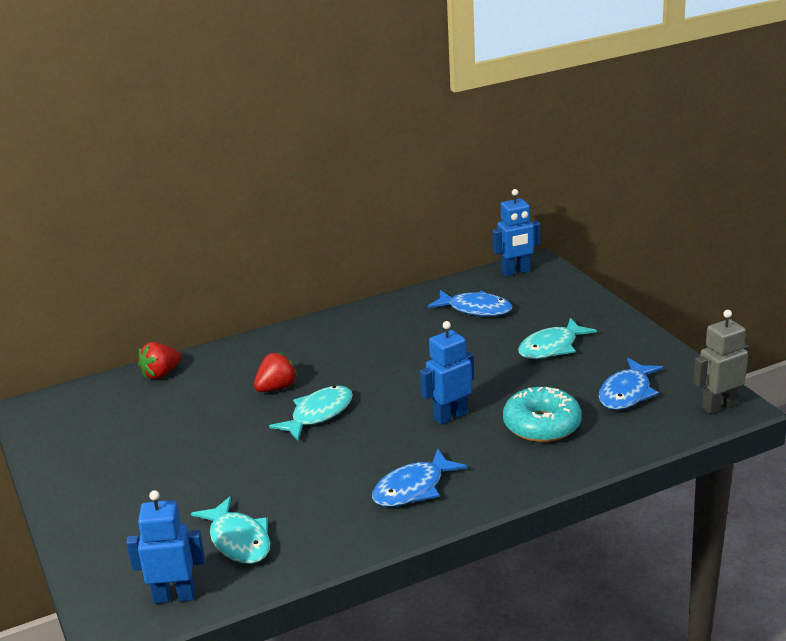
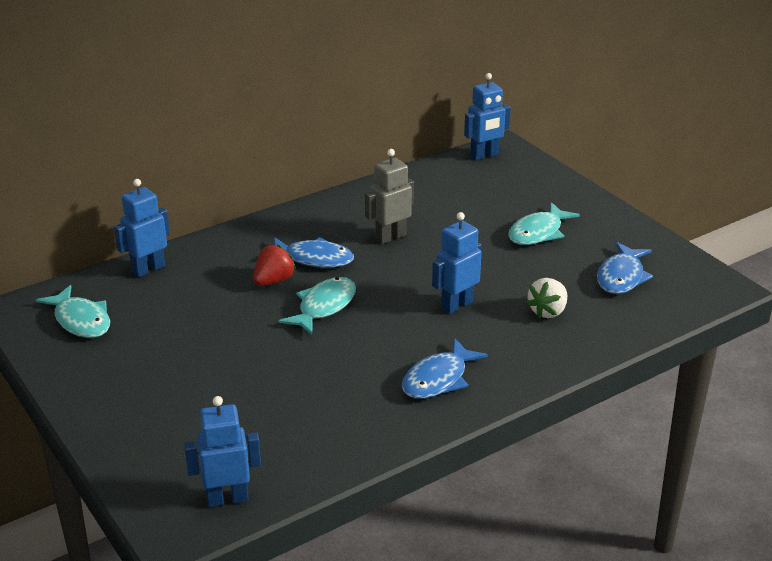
camera: 10 degrees left, 5 degrees up
red strawberry [138,342,181,379] -> blue robot [114,179,170,277]
turquoise fish [191,496,270,564] -> turquoise fish moved to [36,285,110,338]
blue fish [428,290,512,316] -> blue fish moved to [274,237,354,268]
turquoise donut [503,387,582,442] -> white strawberry [526,278,567,318]
grey robot [694,310,749,414] -> grey robot moved to [365,149,414,244]

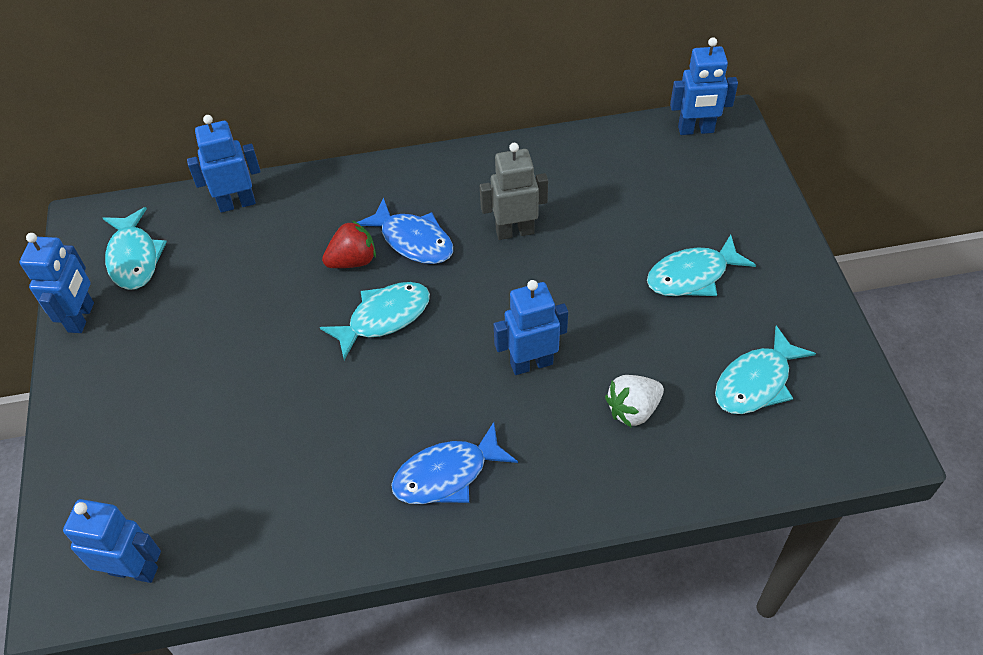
camera: 25 degrees right, 20 degrees up
blue fish [597,242,653,294] -> turquoise fish [715,326,816,414]
none -> blue robot [20,233,94,333]

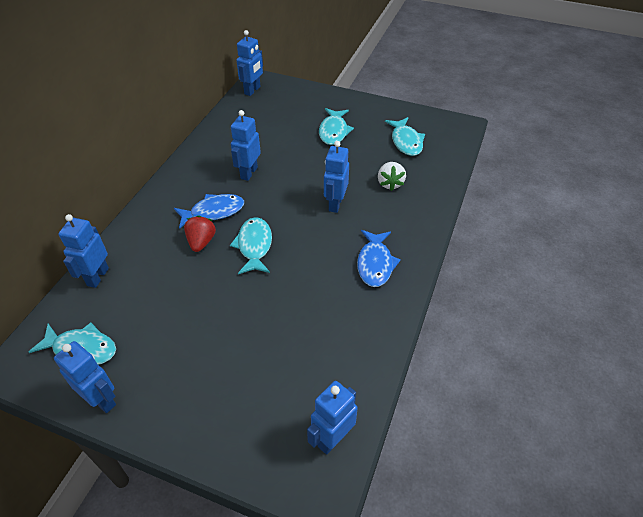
camera: 60 degrees left, 5 degrees down
grey robot [480,143,548,240] -> blue robot [231,110,261,181]

